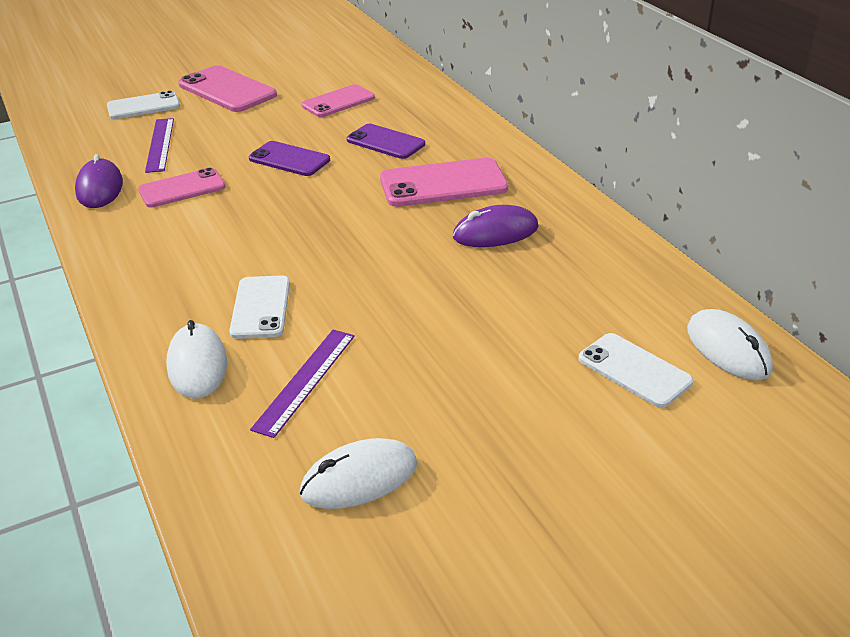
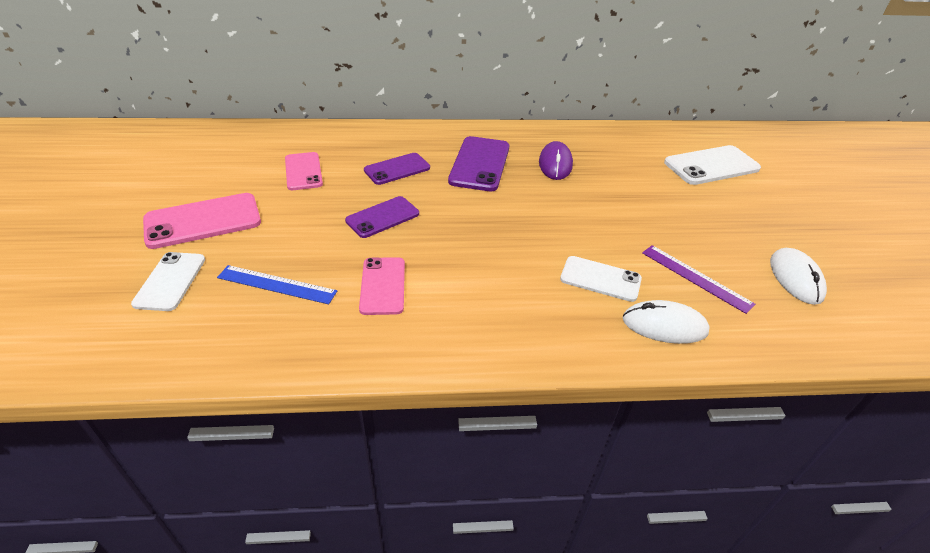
camera: 70 degrees left, 5 degrees up
purple mouse [75,154,123,208] -> none
purple ruler [145,118,174,173] -> blue ruler [217,265,337,304]
pink phone [380,158,508,207] -> purple phone [448,136,509,191]
white phone [578,333,693,408] -> white phone [664,145,761,185], size x1.50
white mouse [687,309,773,380] -> none

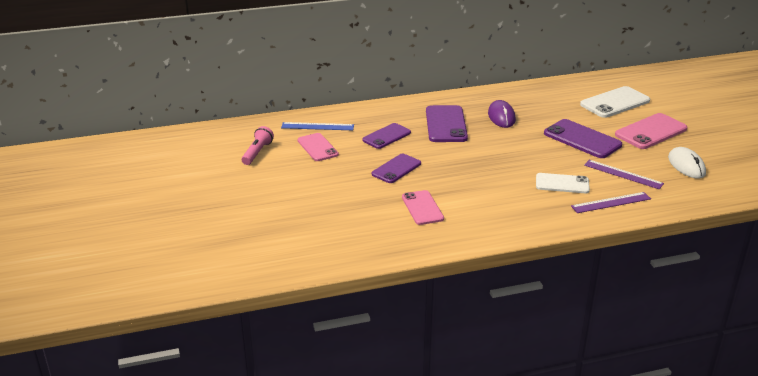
camera: 10 degrees left, 10 degrees down
white phone [131,252,205,311] -> none
pink phone [143,193,261,249] -> pink phone moved to [615,113,687,149]
blue ruler [217,265,337,304] -> blue ruler moved to [281,122,354,130]
white mouse [622,300,710,344] -> purple ruler [571,192,651,213]
none -> pink flashlight [242,126,274,165]
none -> purple phone [544,119,622,158]

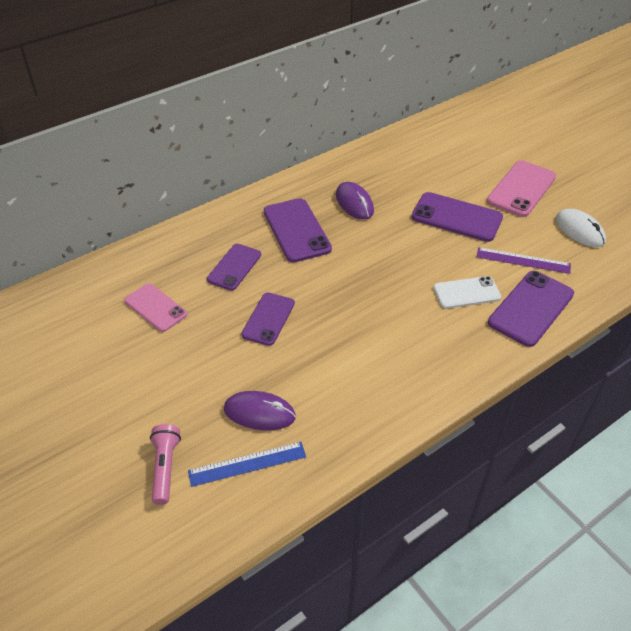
camera: 20 degrees left, 15 degrees up
pink flashlight [242,126,274,165] -> pink flashlight moved to [150,424,181,505]
blue ruler [281,122,354,130] -> blue ruler moved to [188,442,306,487]
pink phone [402,190,444,225] -> none
purple ruler [571,192,651,213] -> purple phone [488,271,574,347]
white phone [580,86,650,118] -> none
none -> purple mouse [224,391,296,430]

